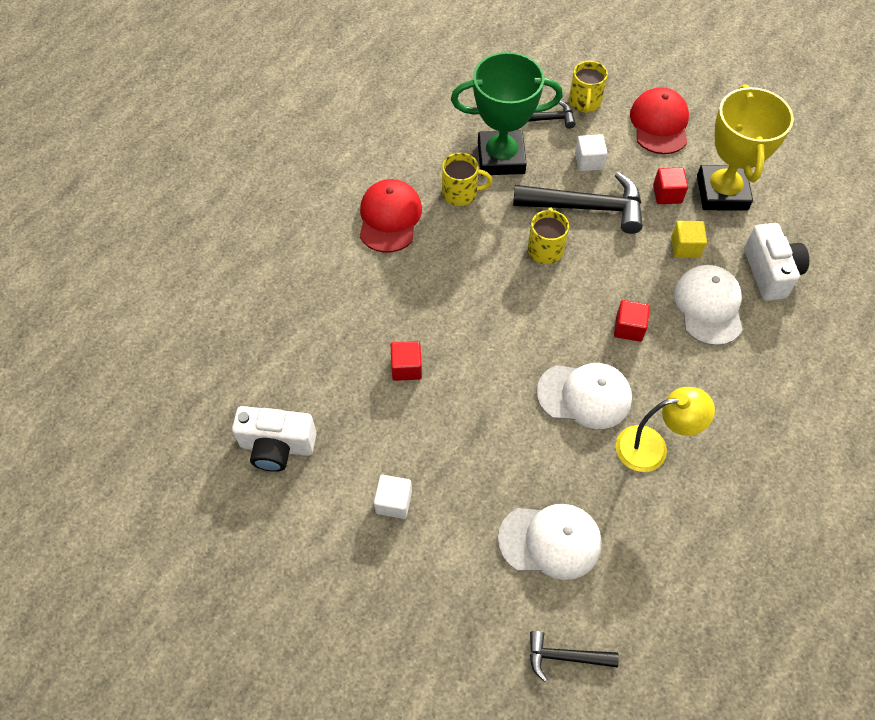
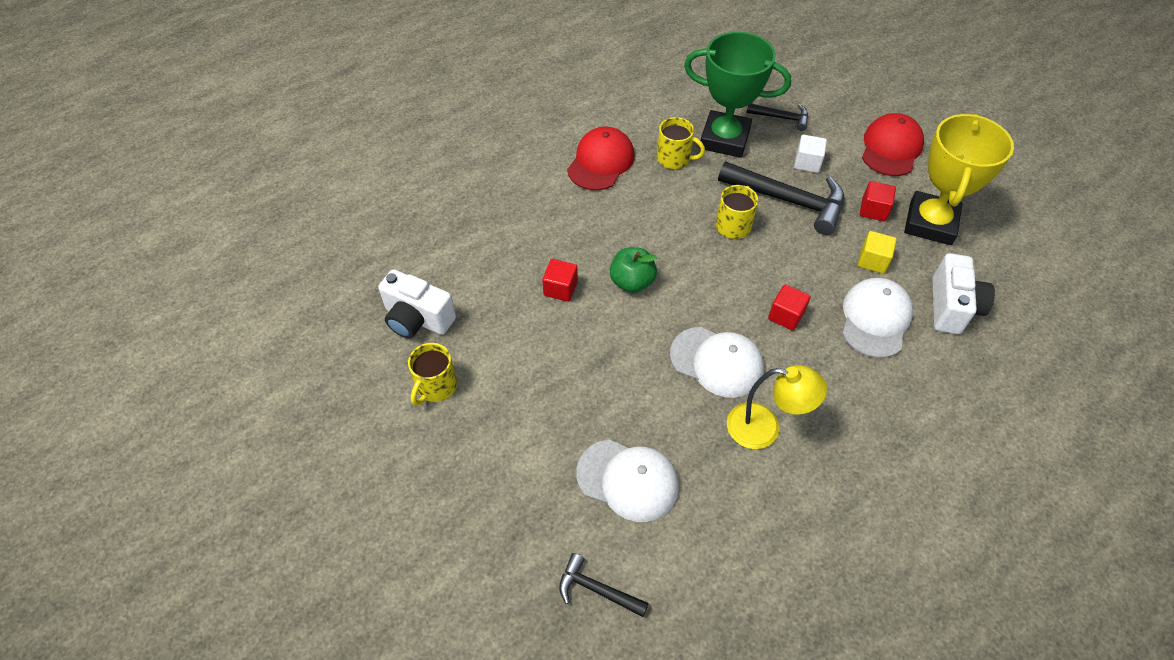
camera: 20 degrees right, 5 degrees down
white cube [374,475,412,519] -> none
yellow mug [569,61,608,113] -> yellow mug moved to [408,343,457,406]
none -> green apple [610,247,657,293]

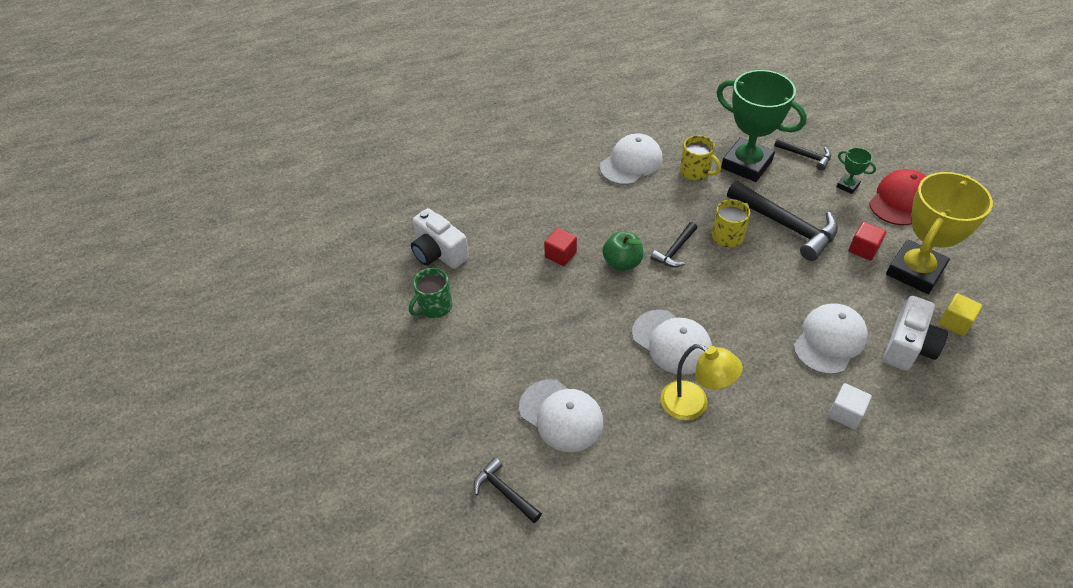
camera: 20 degrees right, 5 degrees down
yellow mug [408,343,457,406] -> green mug [409,268,453,318]
red cap [567,126,635,190] -> white cap [600,133,662,185]
red cube [768,284,811,331] -> none
white cube [794,135,827,173] -> white cube moved to [828,383,872,429]
yellow cube [858,231,897,274] -> yellow cube moved to [938,293,982,336]
none -> black hammer [651,222,697,267]
none -> green trophy [837,147,876,194]

